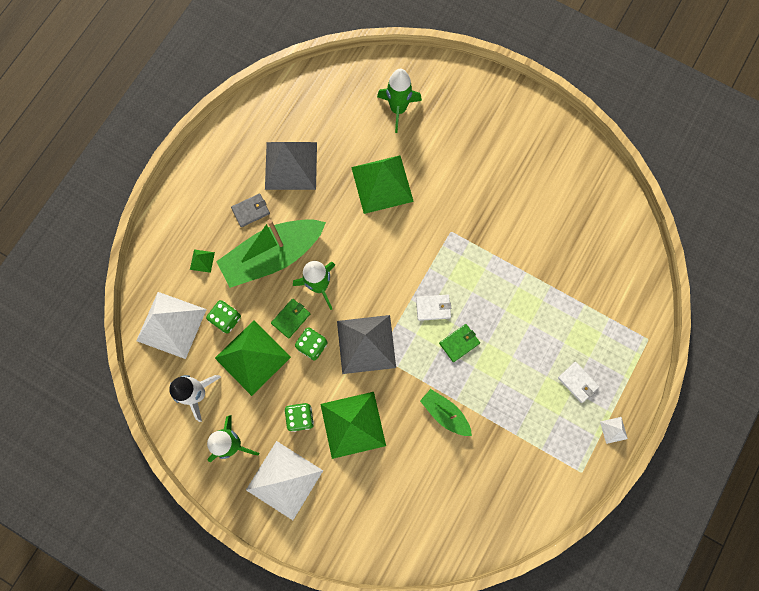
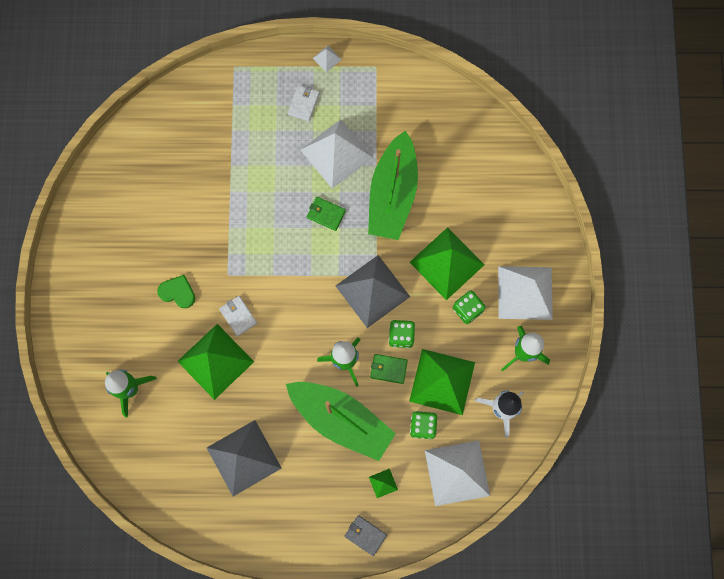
camera: 120 degrees left, 0 degrees up
grey wallet [231,193,270,227] -> grey wallet moved to [344,515,387,556]
white wallet [416,295,451,321] -> white wallet moved to [219,296,257,336]
green boat [420,389,472,436] -> green boat [368,130,418,240], size x1.95
none -> green heart [157,275,195,308]
none -> white pyramid [300,119,373,189]

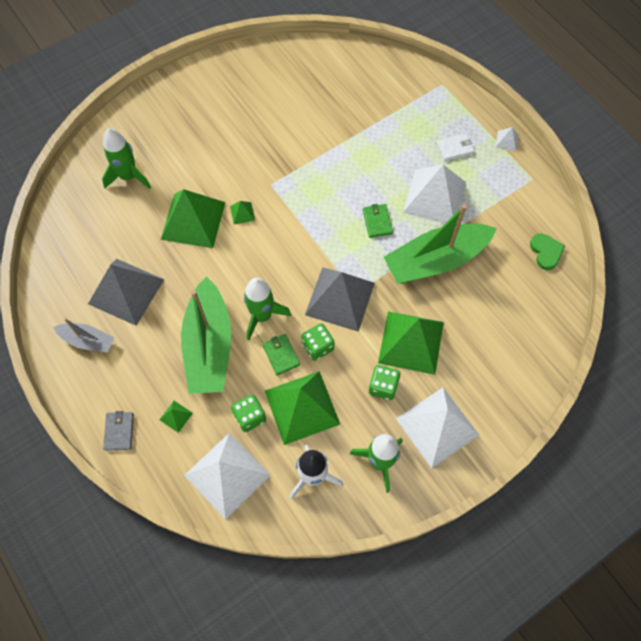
camera: 55 degrees right, 10 degrees down
green heart [157,275,195,308] -> green heart moved to [530,233,565,270]
white wallet [219,296,257,336] -> green pyramid [230,201,255,224]
none -> grey boat [53,318,115,353]

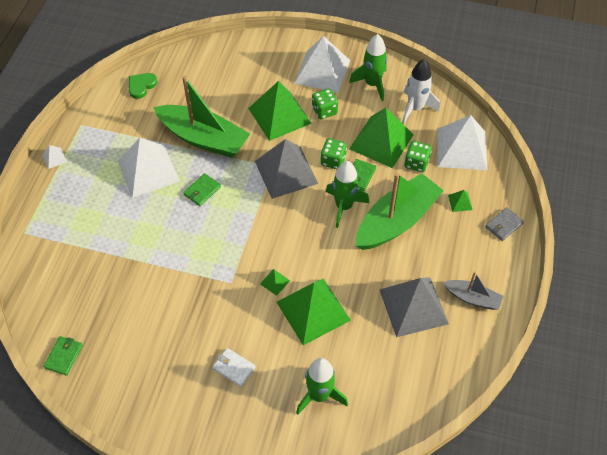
camera: 130 degrees left, 10 degrees down
grey boat [53,318,115,353] -> grey boat turned 135 degrees clockwise [443,271,503,310]
white wallet [437,133,474,161] -> white wallet moved to [212,348,256,387]
none -> green wallet [44,336,83,376]

